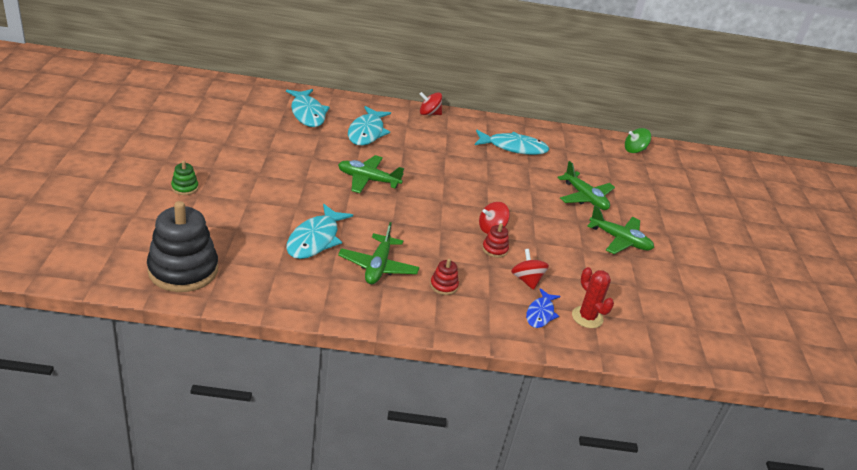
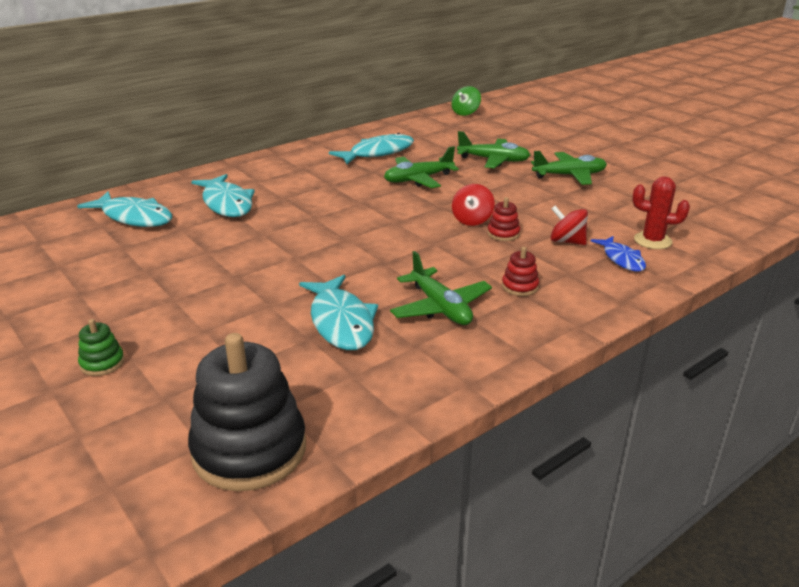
camera: 35 degrees left, 5 degrees down
green plane [338,155,404,193] -> green plane moved to [384,146,459,188]
red spinning top [419,92,442,115] -> none

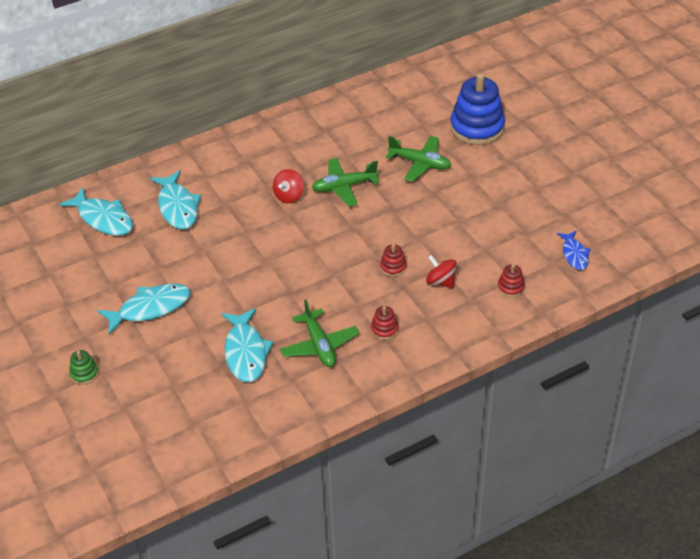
camera: 10 degrees right, 15 degrees up
black stacking toy [188,333,306,491] -> none
turquoise fish [329,133,414,164] -> turquoise fish moved to [97,284,191,335]
green spinning top [452,86,481,116] -> none
red spinning top [452,184,495,226] -> red spinning top moved to [273,169,304,203]
green plane [531,151,607,185] -> none
blue fish [591,236,646,272] -> blue fish moved to [557,231,590,270]
red cactus [633,176,690,249] -> red stacking toy [498,264,525,297]
none -> blue stacking toy [450,73,505,145]

